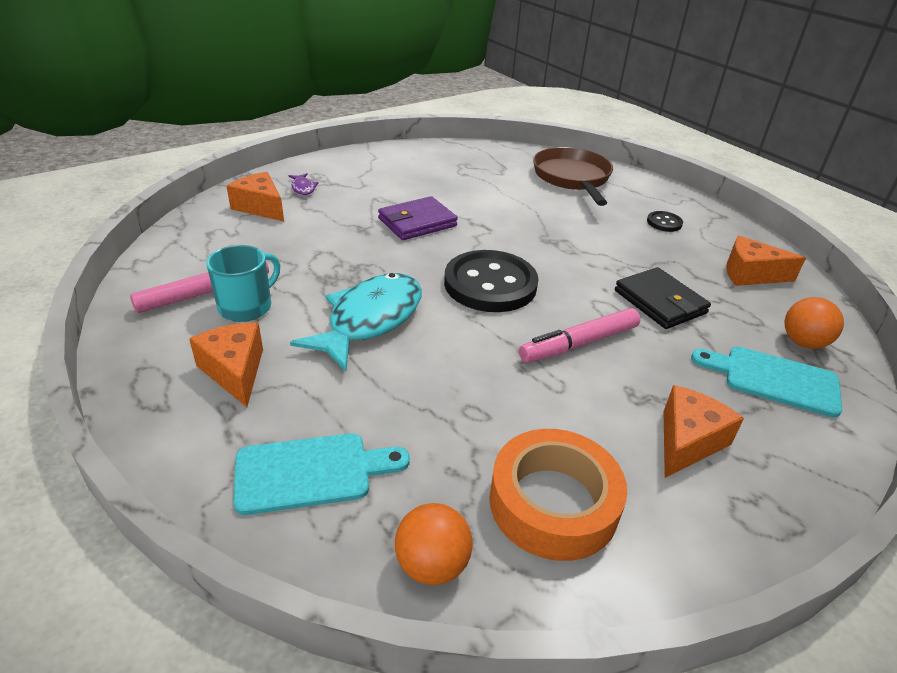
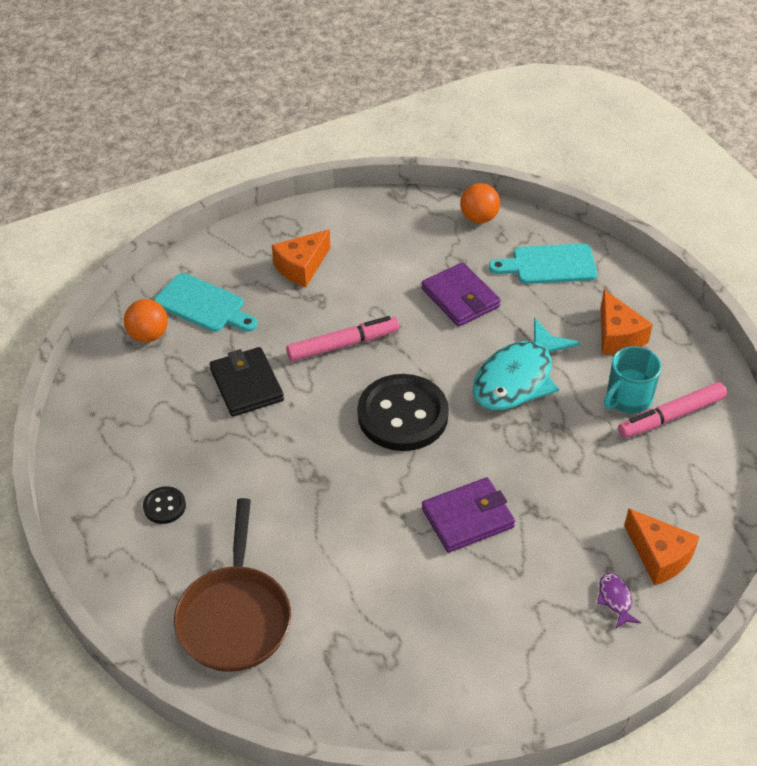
camera: 170 degrees left, 10 degrees up
orange tape [489,429,627,561] -> none
orange cheese [726,236,806,286] -> none
none -> purple wallet [421,262,501,327]

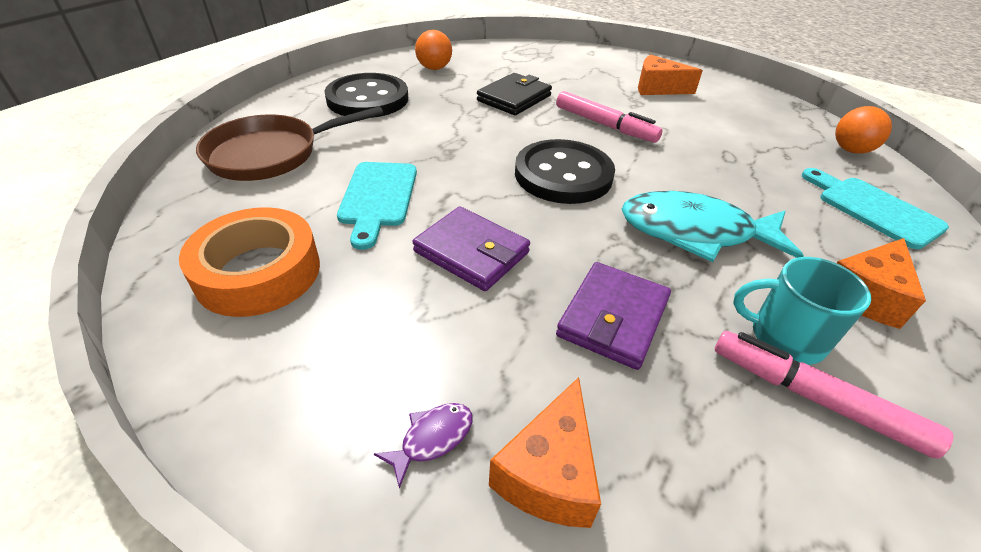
camera: 60 degrees right, 5 degrees down
orange ball [124,299,168,342] -> orange ball moved to [415,30,452,70]
black button [143,486,186,524] -> black button [324,73,408,118], size x2.28
turquoise cutting board [154,273,258,332] -> turquoise cutting board moved to [337,162,417,250]
purple wallet [421,262,501,327] -> purple wallet moved to [556,262,671,370]
none -> orange tape [179,207,320,317]

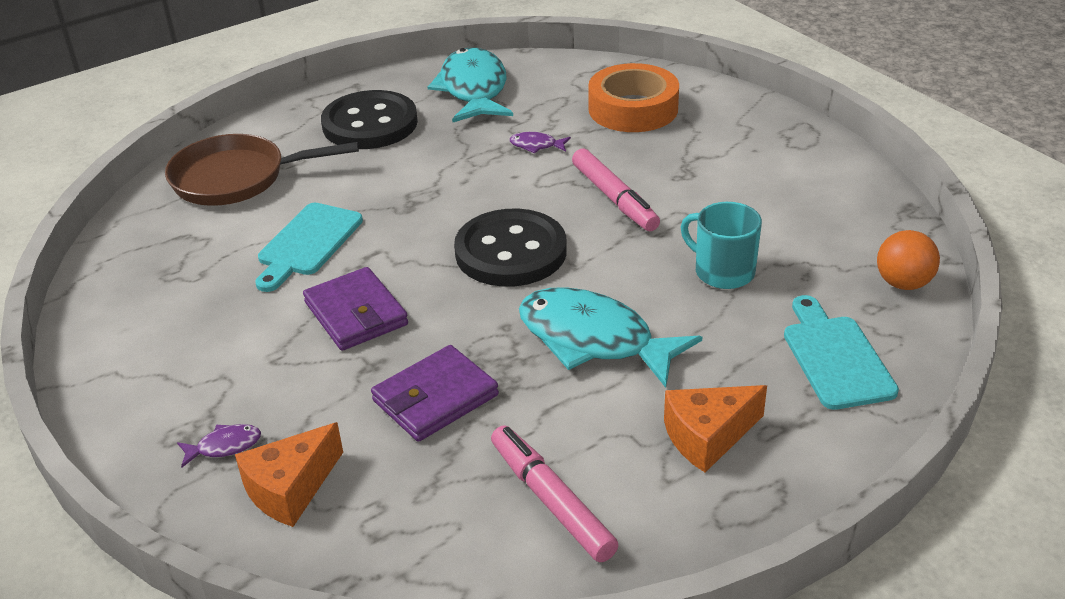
camera: 25 degrees right, 5 degrees down
orange tape [179,207,320,317] -> orange tape moved to [588,63,679,132]
orange ball [415,30,452,70] -> turquoise fish [428,48,513,122]
black wallet [477,73,552,115] -> purple fish [510,132,571,153]
orange cheese [638,54,703,95] -> none
turquoise mug [733,257,871,365] -> turquoise mug moved to [681,202,762,289]

